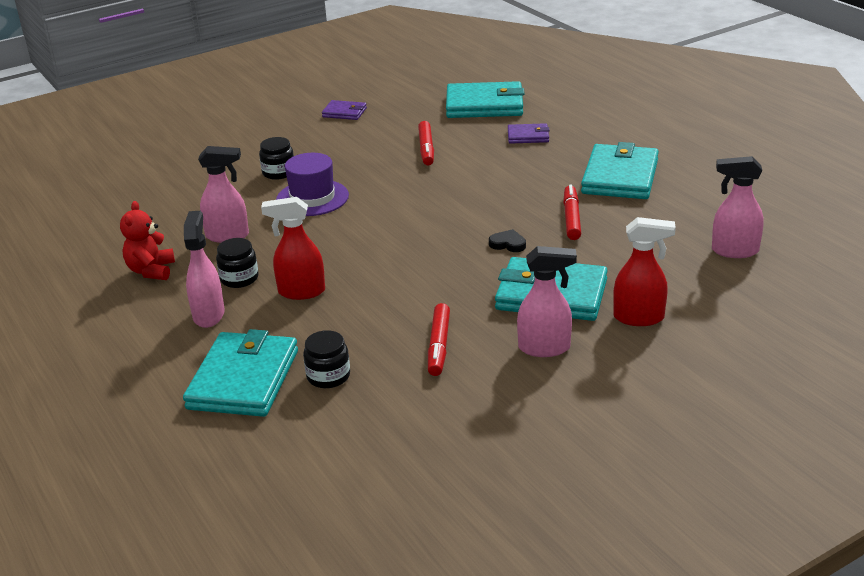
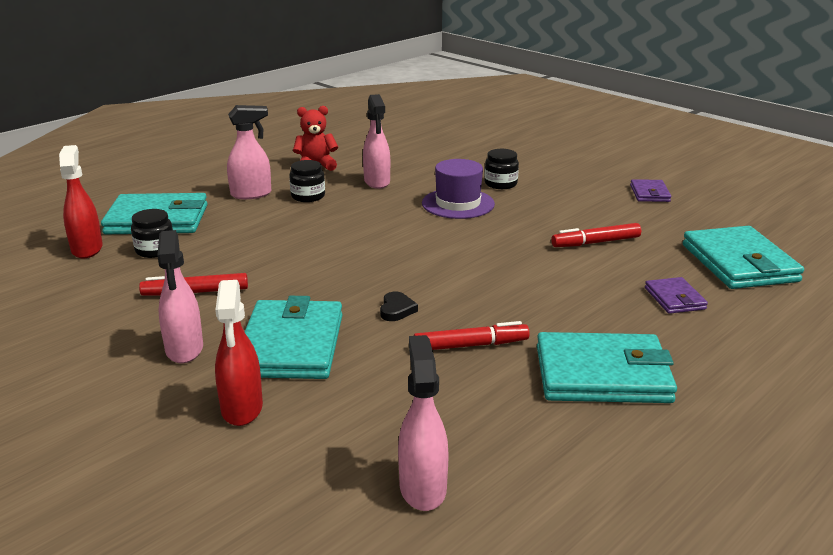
camera: 75 degrees right, 5 degrees down
red spray bottle [261,197,325,300] -> red spray bottle moved to [59,145,103,258]

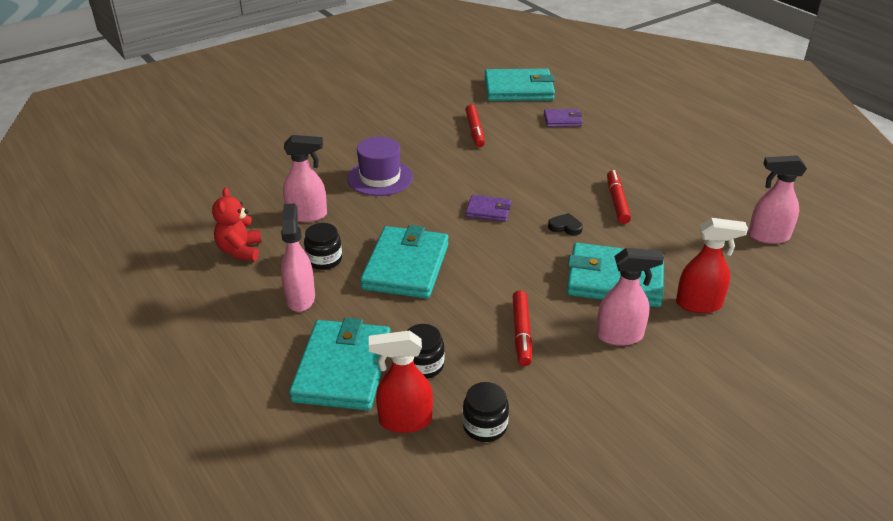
camera: 80 degrees left, 10 degrees up
black jar [485,149,519,189] -> black jar moved to [463,382,509,442]
turquoise wallet [537,332,677,403] -> turquoise wallet moved to [360,225,449,299]
purple wallet [630,179,671,202] -> purple wallet moved to [465,195,511,222]

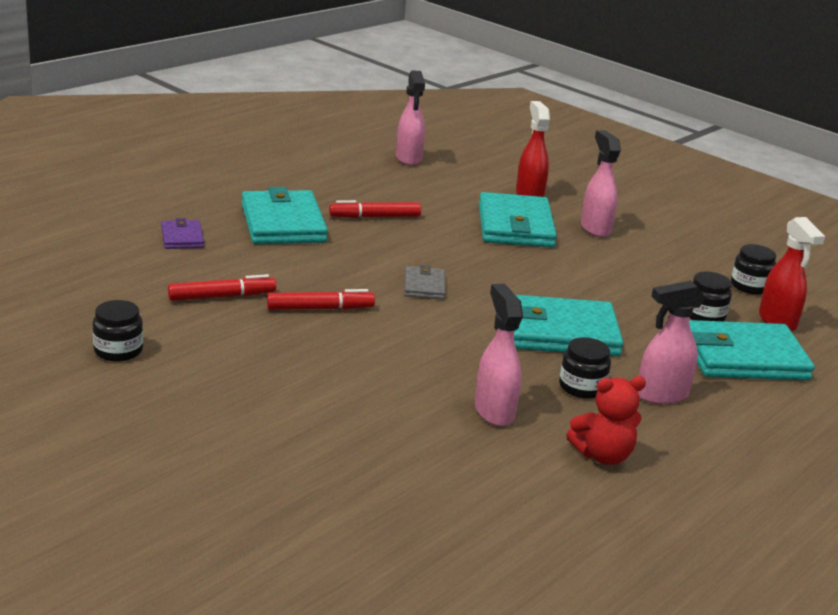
camera: 105 degrees left, 10 degrees down
purple hat [347,137,413,196] -> none
purple wallet [465,195,511,222] -> grey wallet [404,265,446,299]
turquoise wallet [484,69,555,101] -> turquoise wallet moved to [242,187,328,244]
red marker [512,290,532,366] -> red marker moved to [267,289,375,310]
black heart [548,213,583,235] -> none
none -> black jar [93,300,143,362]

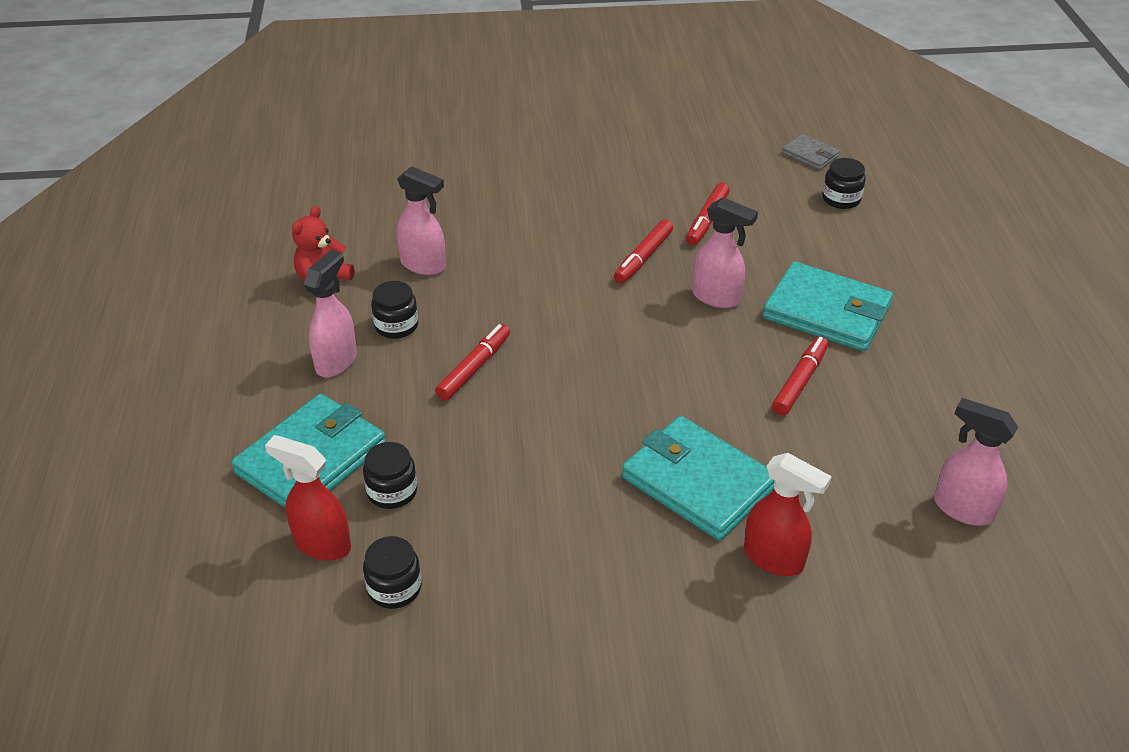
camera: 135 degrees right, 15 degrees up
black jar [93,300,143,362] -> black jar moved to [822,158,866,209]
purple wallet [161,218,204,249] -> none
grey wallet [404,265,446,299] -> grey wallet moved to [782,134,840,170]
turquoise wallet [514,295,623,356] -> red marker [435,324,510,401]
pink spray bottle [581,130,621,237] -> pink spray bottle moved to [692,197,758,308]

